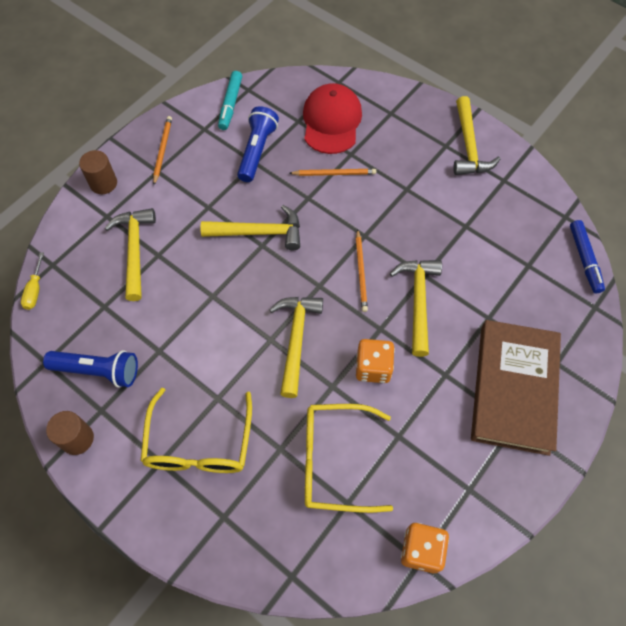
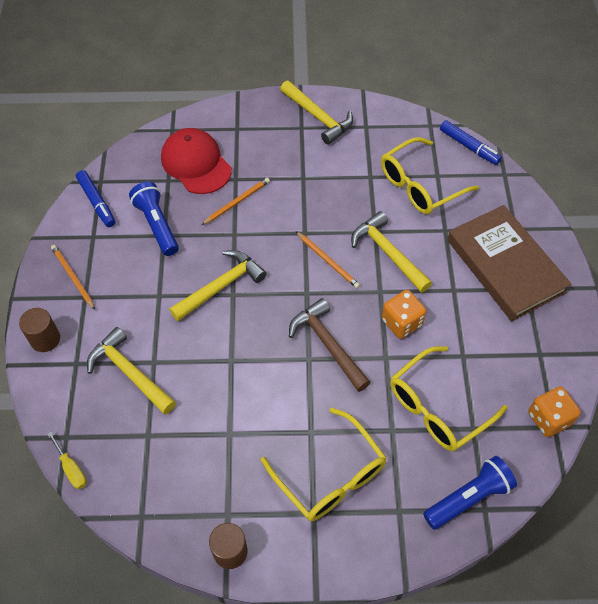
camera: 40 degrees left, 5 degrees down
blue flashlight [43,350,138,388] -> blue flashlight moved to [423,456,517,530]
turquoise marker [218,71,242,130] -> blue marker [76,170,115,227]
yellow hammer [269,297,323,398] -> brown hammer [289,298,371,392]
none -> yellow glasses [381,137,479,214]

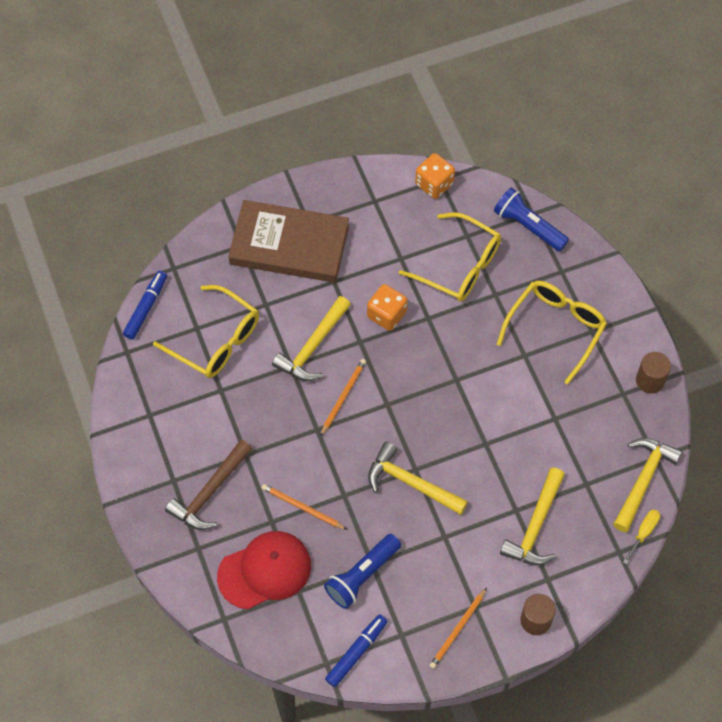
camera: 110 degrees left, 5 degrees up
red cap [161,128,232,194] -> red cap turned 150 degrees counterclockwise [217,531,311,609]
yellow hammer [280,80,353,145] -> yellow hammer moved to [613,438,682,532]
brown hammer [289,298,371,392] -> brown hammer moved to [165,440,252,530]
brown book [447,205,572,321] -> brown book turned 60 degrees clockwise [228,200,349,283]

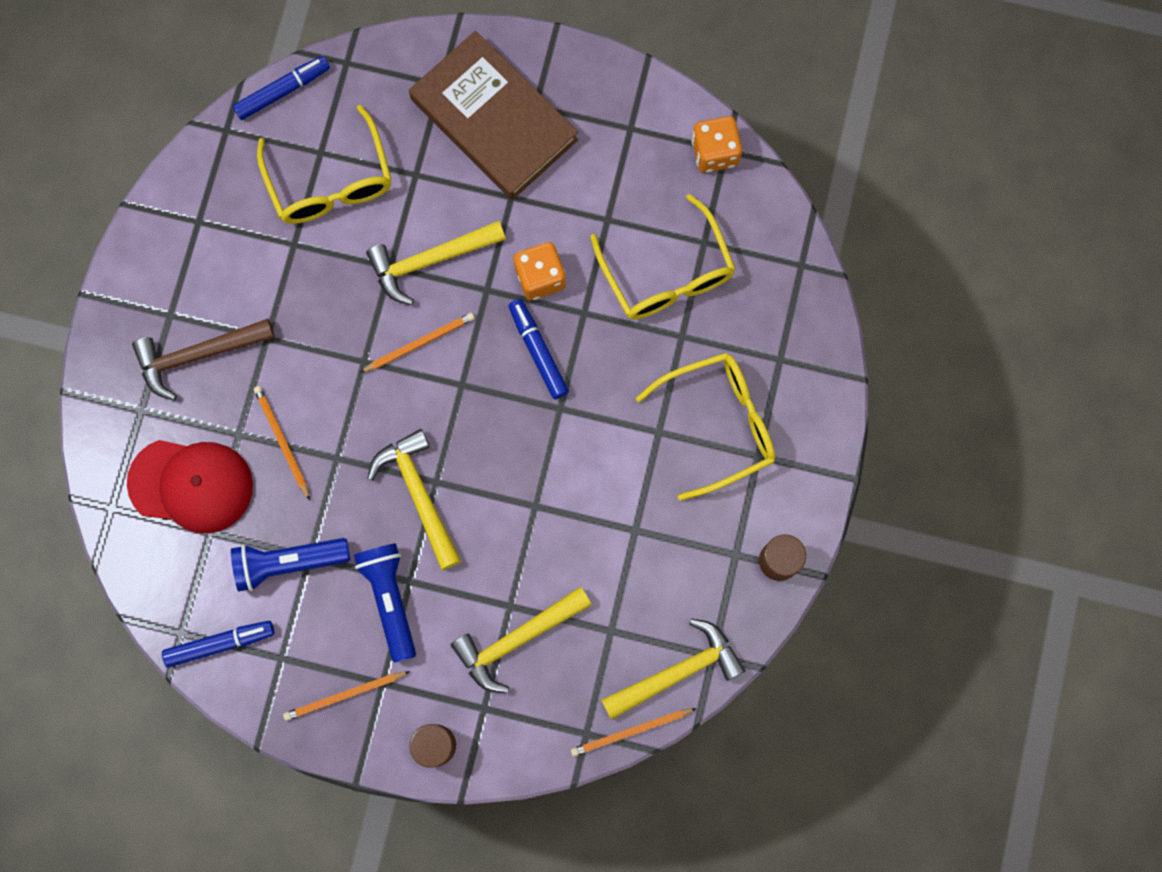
camera: 35 degrees right, 15 degrees up
blue flashlight [494,188,569,251] -> blue flashlight moved to [354,543,416,663]
yellow screwdriver [623,509,660,564] -> orange pencil [571,708,697,757]
none -> blue marker [508,299,569,399]

